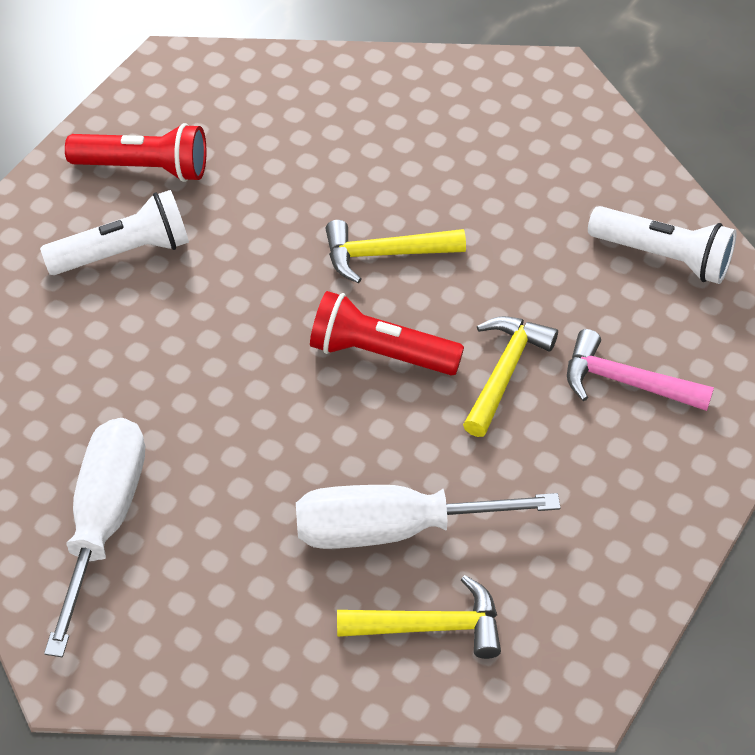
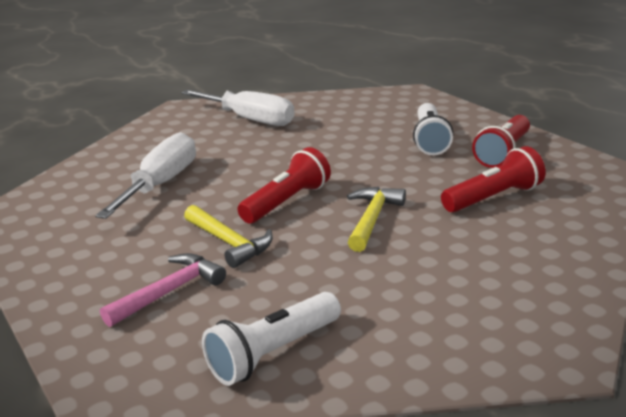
camera: 115 degrees right, 25 degrees down
yellow hammer [337,575,501,659] -> none
none -> red flashlight [441,146,546,212]

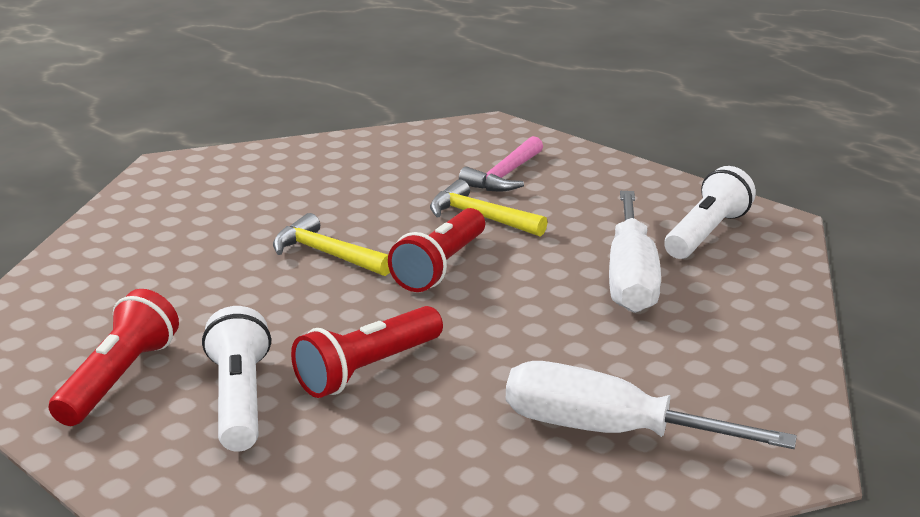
camera: 165 degrees right, 0 degrees up
white flashlight [202,292,341,386] -> white flashlight moved to [664,166,756,259]
yellow hammer [347,187,406,252] -> yellow hammer turned 120 degrees clockwise [273,213,390,276]
red flashlight [441,146,546,212] -> red flashlight moved to [291,306,443,398]

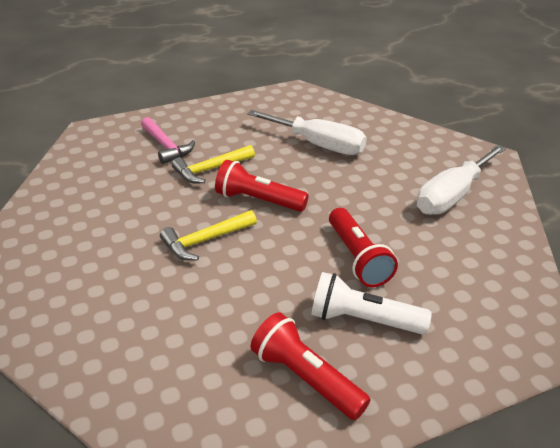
camera: 65 degrees left, 10 degrees up
red flashlight [388,208,485,292] -> red flashlight turned 150 degrees clockwise [215,160,309,212]
white flashlight [664,166,756,259] -> none

